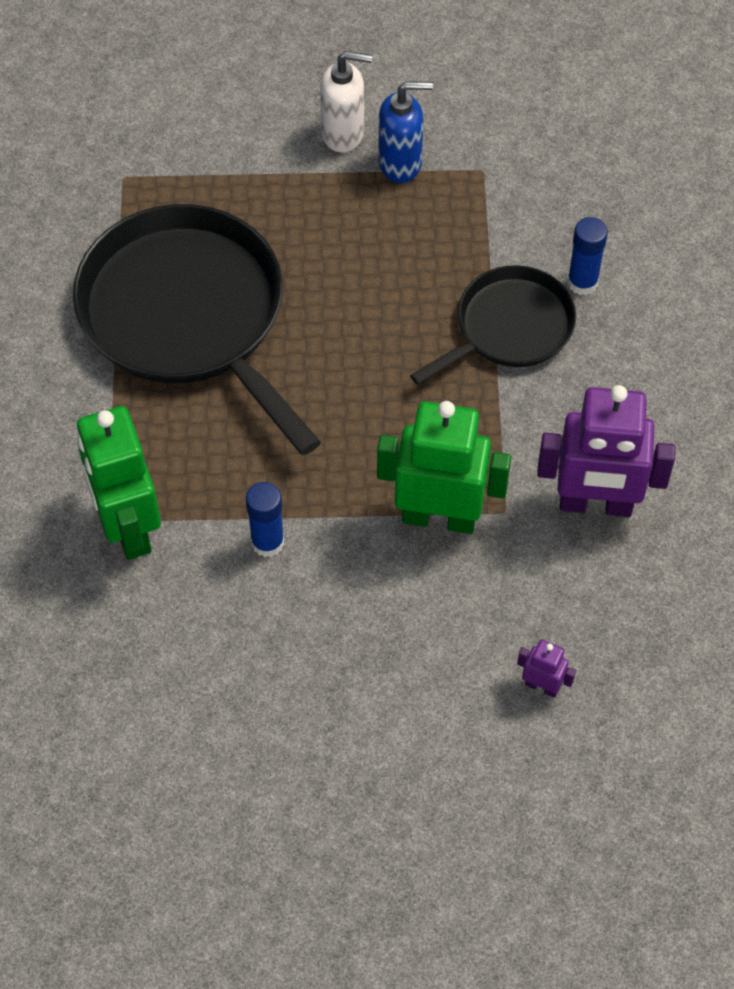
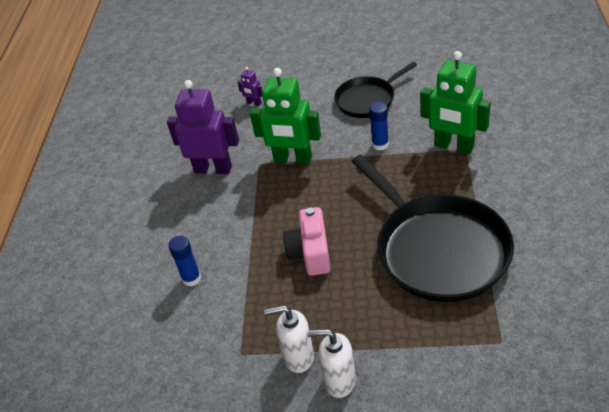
camera: 170 degrees left, 15 degrees down
green robot [77,406,161,560] -> green robot turned 135 degrees clockwise [420,51,491,154]
blue soap dispenser [378,81,433,183] -> white soap dispenser [264,305,314,373]
black pan [410,265,576,385] -> black pan moved to [334,62,417,118]
none -> pink camera [283,207,331,276]

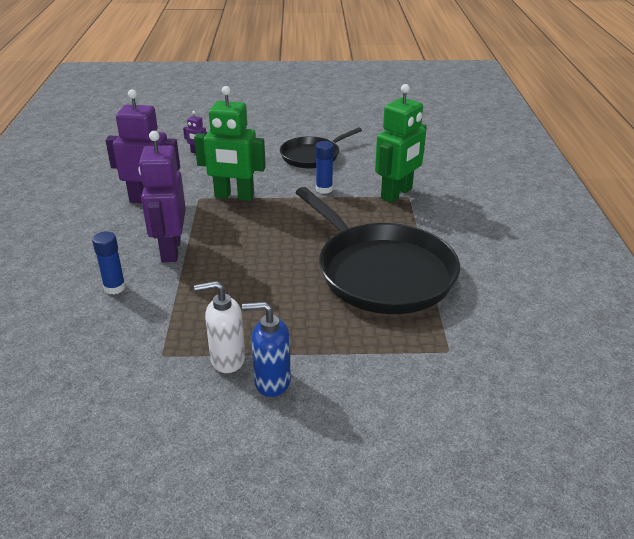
camera: 10 degrees left, 10 degrees down
pink camera [283,207,331,276] -> none
white soap dispenser [308,329,356,398] -> blue soap dispenser [242,302,291,397]
green robot [420,51,491,154] -> green robot turned 75 degrees counterclockwise [375,84,427,203]
none -> purple robot [139,131,186,262]

